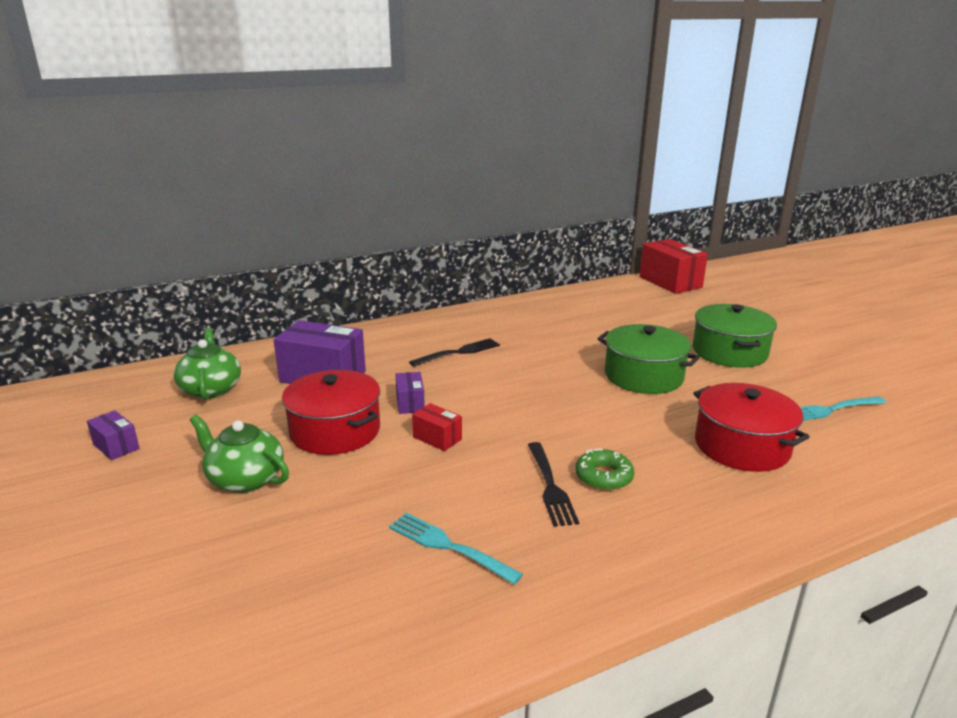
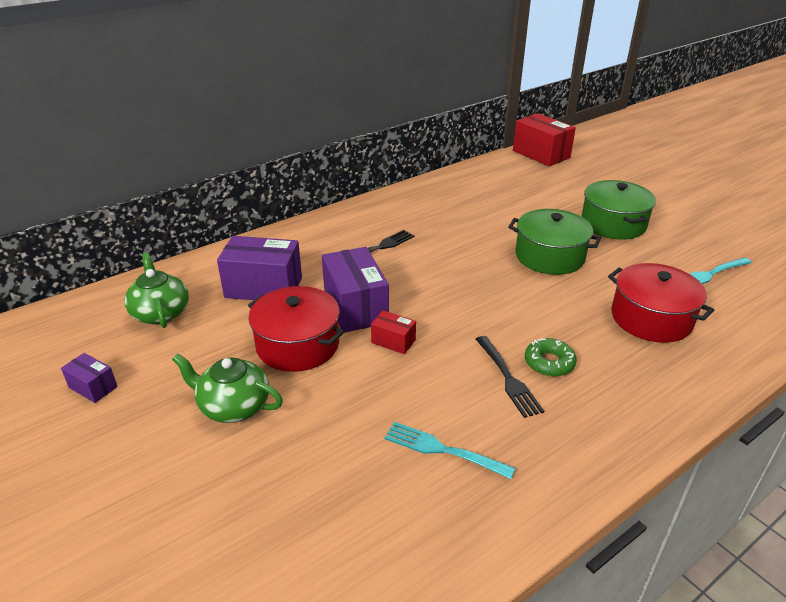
camera: 10 degrees left, 10 degrees up
purple box [395,372,425,414] -> purple box [322,247,389,333], size x2.01

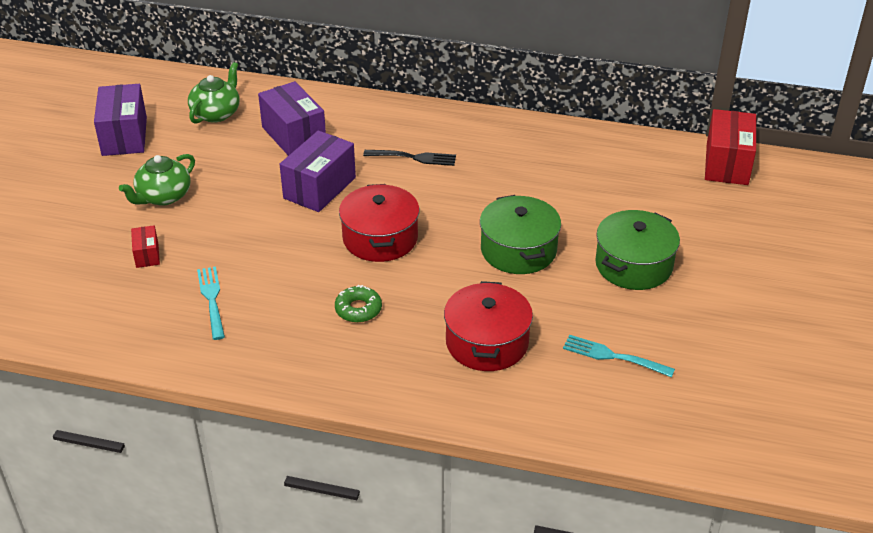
camera: 50 degrees right, 5 degrees up
purple box [61,353,118,403] -> purple box [94,84,147,156], size x2.01
green teapot [172,353,283,423] -> green teapot turned 120 degrees counterclockwise [119,154,195,206]
red pot [248,286,344,372] -> red pot moved to [339,184,419,262]
red box [371,310,416,354] -> red box moved to [131,225,160,268]
black fork [476,336,544,418] -> none

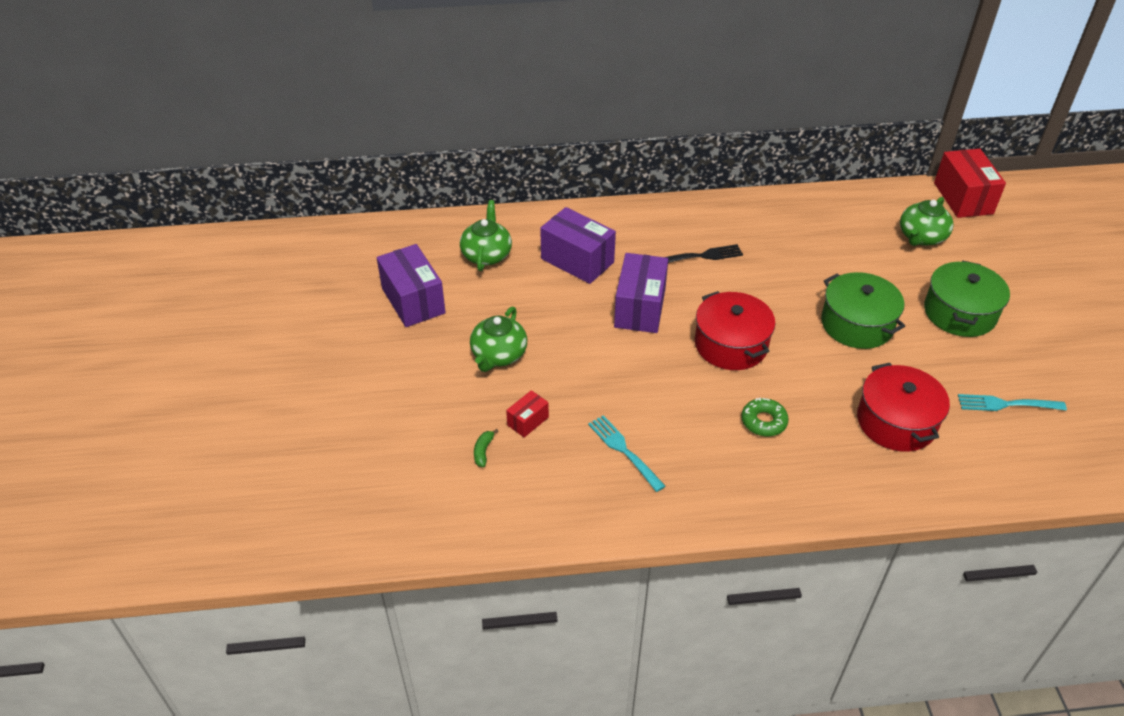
camera: 20 degrees left, 5 degrees up
red box [131,225,160,268] -> red box turned 75 degrees clockwise [506,390,549,438]
none -> green banana [474,429,499,467]
none -> green teapot [900,197,953,246]

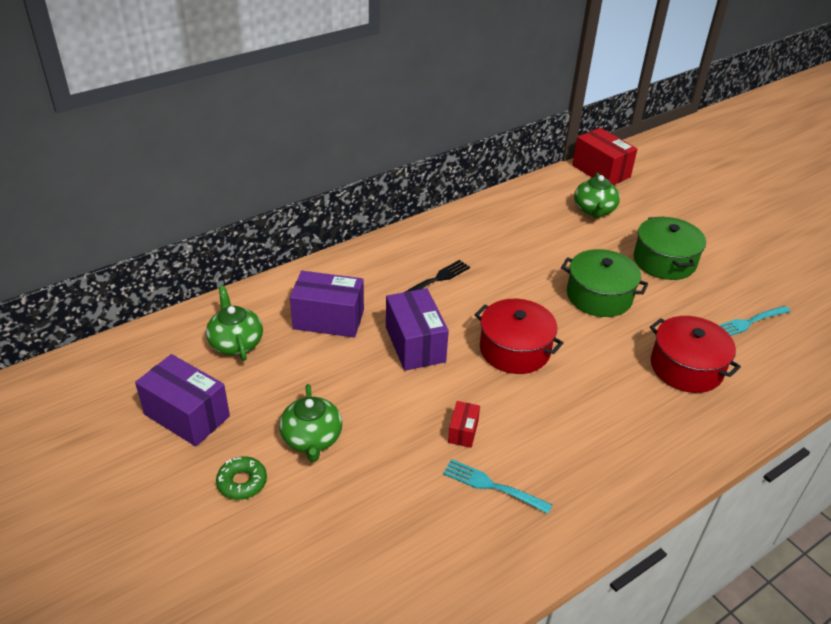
camera: 30 degrees left, 5 degrees down
green banana [474,429,499,467] -> none
red box [506,390,549,438] -> red box moved to [448,401,480,448]
green donut [741,398,789,437] -> green donut moved to [216,456,267,500]

